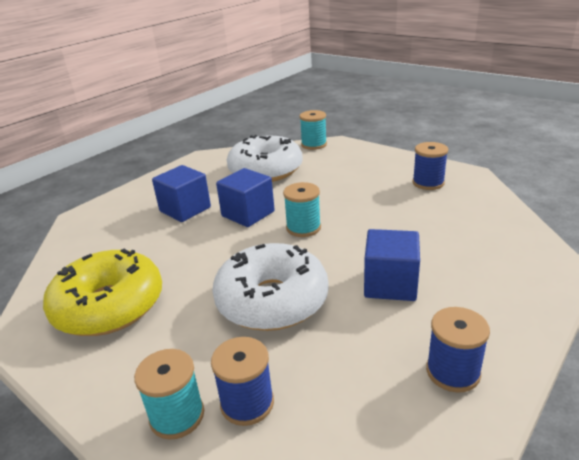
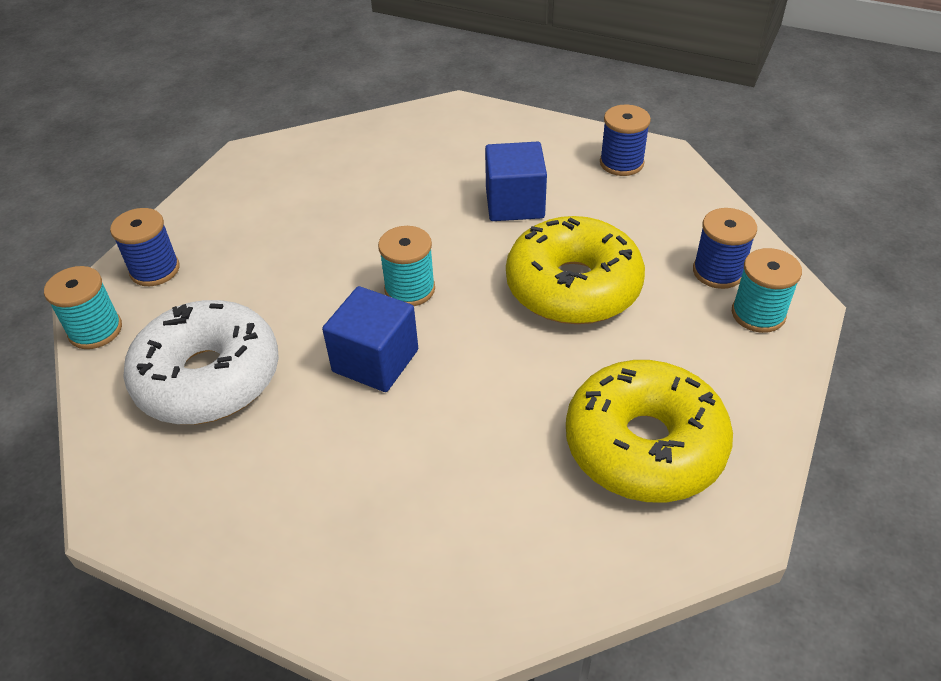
camera: 105 degrees left, 15 degrees up
blue cube [152,165,211,222] -> none
white donut [212,243,329,331] -> yellow donut [506,216,645,324]
blue spool [412,142,448,190] -> blue spool moved to [110,208,180,286]

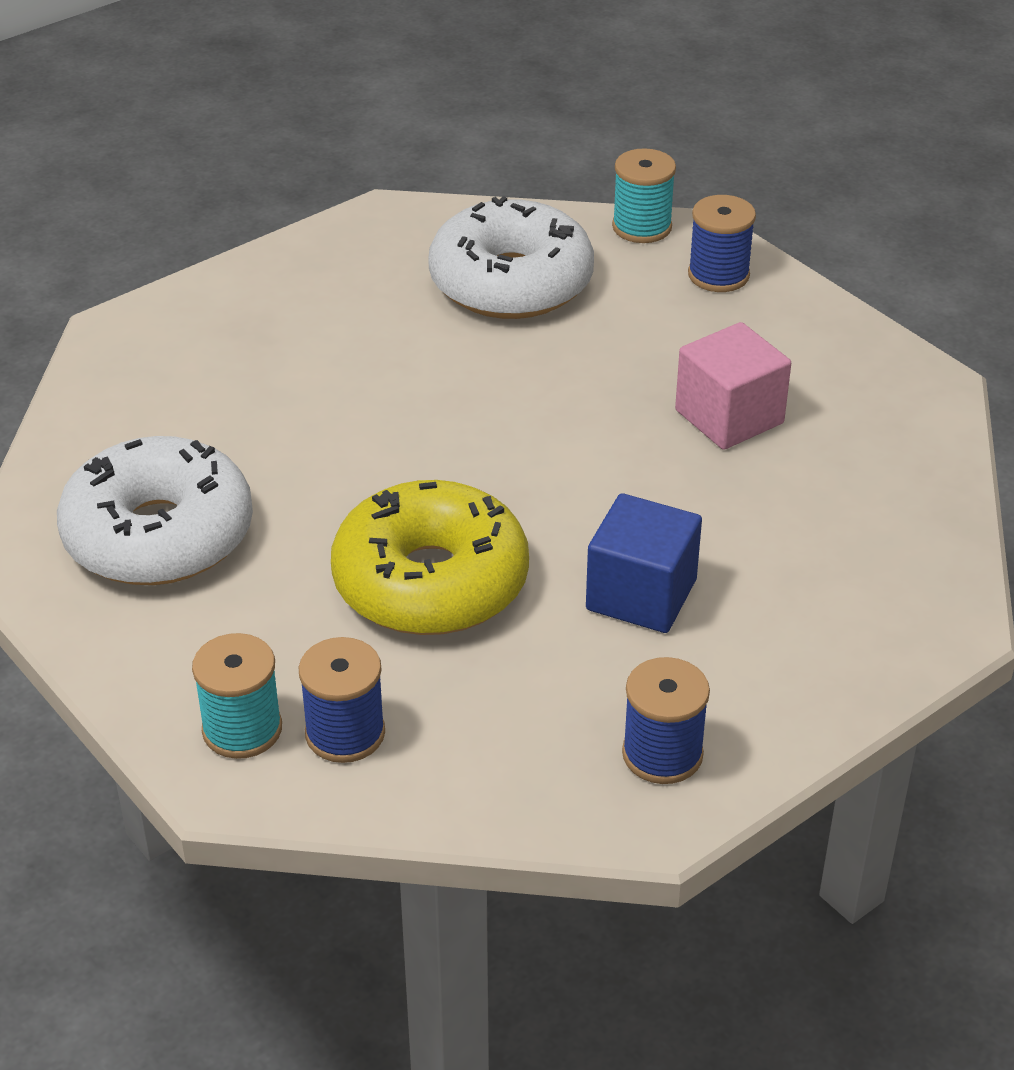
camera: 115 degrees right, 5 degrees down
blue cube [322,286,418,392] -> none
turquoise spool [378,226,435,306] -> none
yellow donut [566,360,733,502] -> white donut [57,436,253,585]
none -> pink cube [675,322,791,450]

